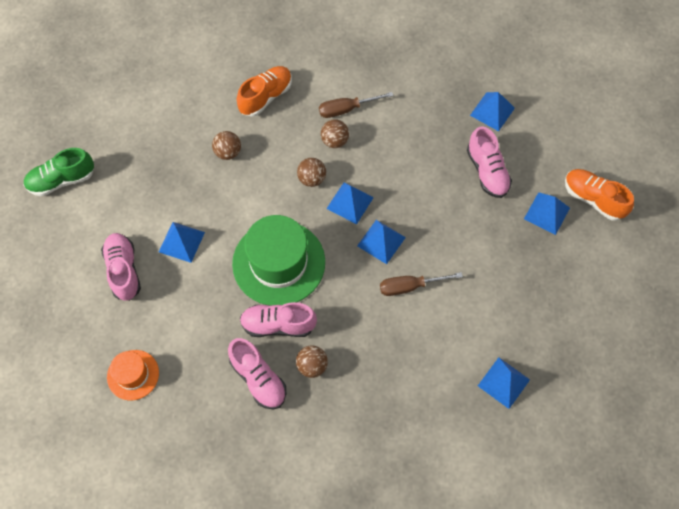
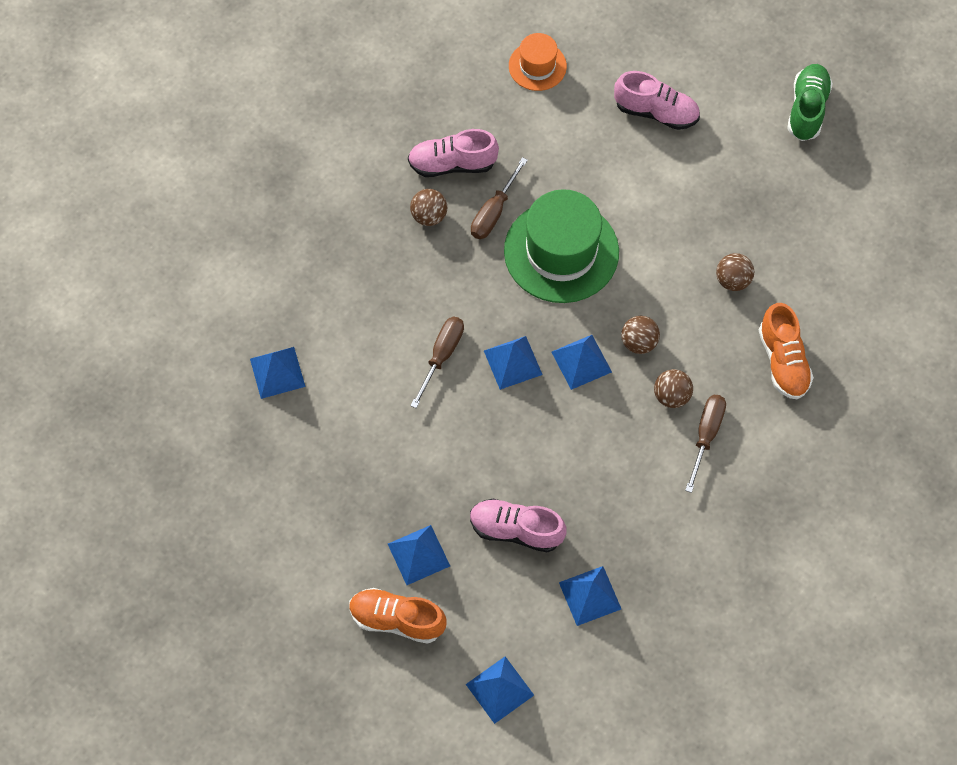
camera: 125 degrees right, 0 degrees up
blue pyramid [159,222,205,263] -> blue pyramid moved to [466,656,534,724]
pink shoe [240,302,317,337] -> brown screwdriver [471,157,528,239]
orange shoe [565,169,634,221] -> orange shoe turned 150 degrees counterclockwise [349,588,447,644]

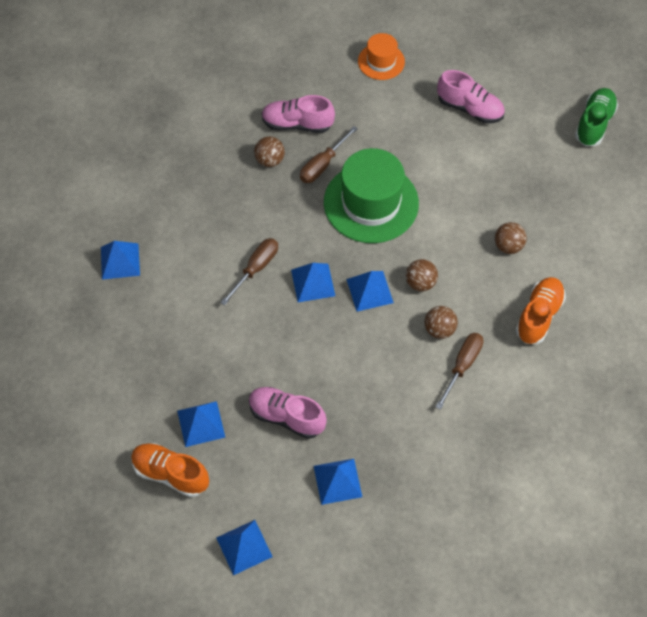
camera: 10 degrees right, 5 degrees down
orange shoe [759,303,814,399] -> orange shoe turned 150 degrees counterclockwise [516,277,566,344]

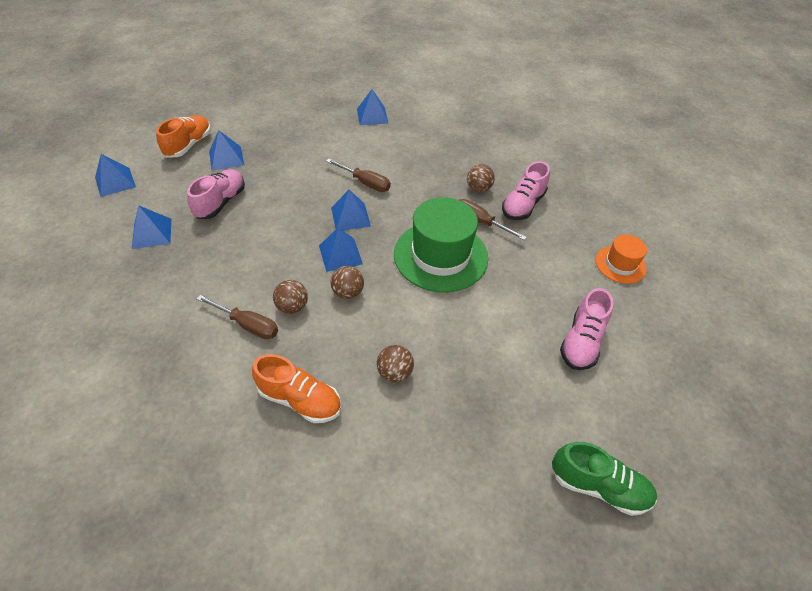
camera: 85 degrees right, 10 degrees down
pink shoe [261,95,335,133] -> pink shoe turned 150 degrees counterclockwise [502,161,550,220]

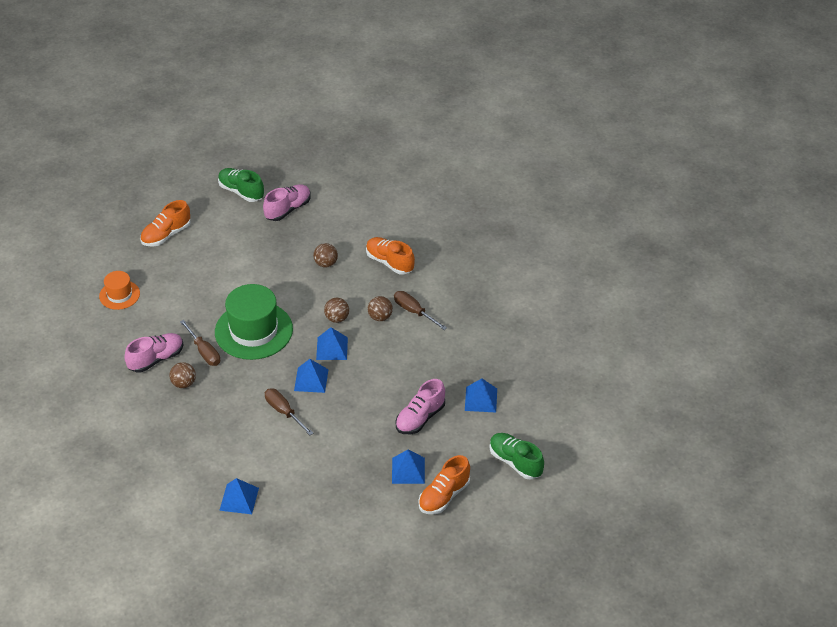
camera: 160 degrees left, 5 degrees down
blue pyramid [95,154,136,197] -> green shoe [490,433,544,480]
pink shoe [560,288,613,370] -> pink shoe moved to [263,184,311,221]
none -> orange shoe [140,200,191,247]

